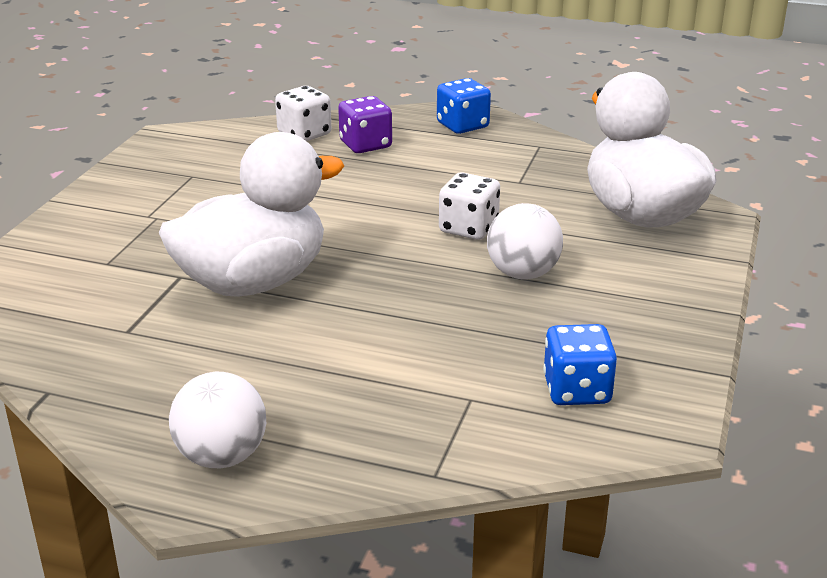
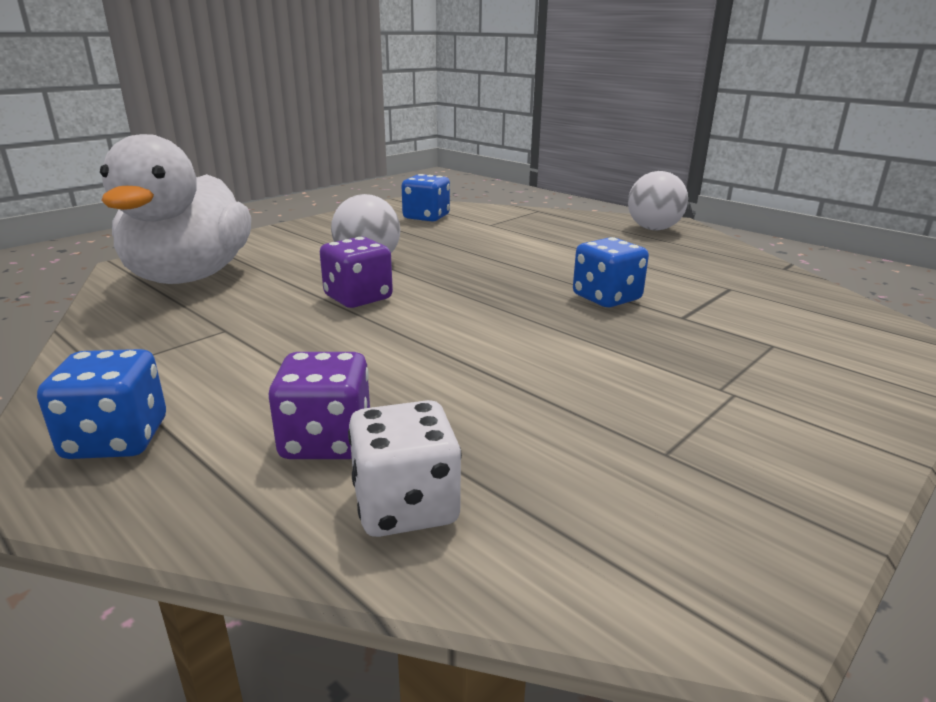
camera: 155 degrees left, 5 degrees down
white duck [159,132,344,297] -> blue dice [573,237,649,307]
white dice [439,172,500,240] -> purple dice [320,237,393,308]

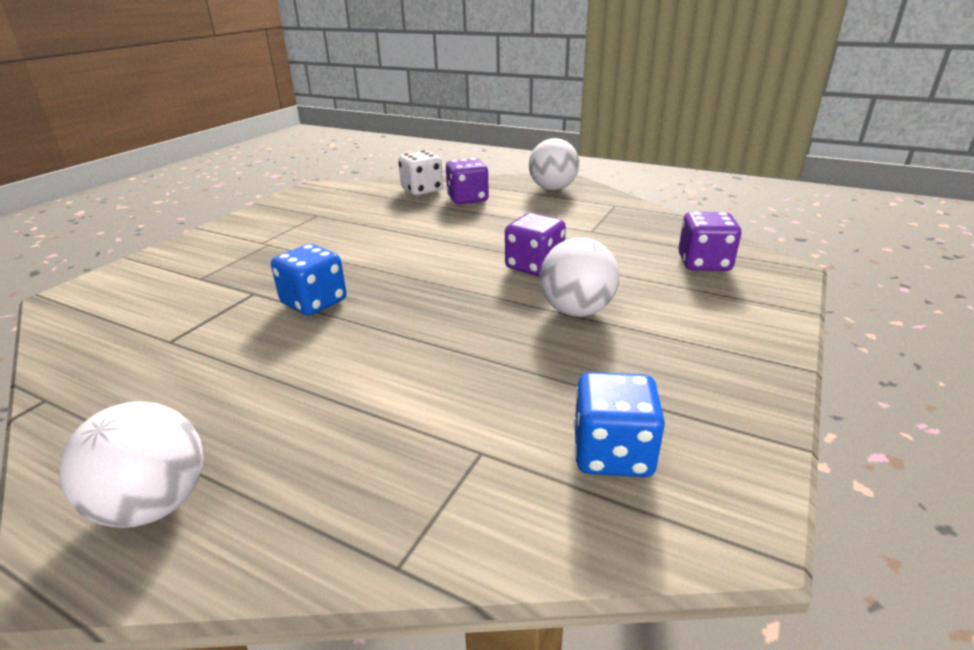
camera: 165 degrees right, 5 degrees up
blue dice [37,349,166,459] -> white ball [529,138,579,190]
white duck [100,134,251,284] -> purple dice [678,212,741,271]

